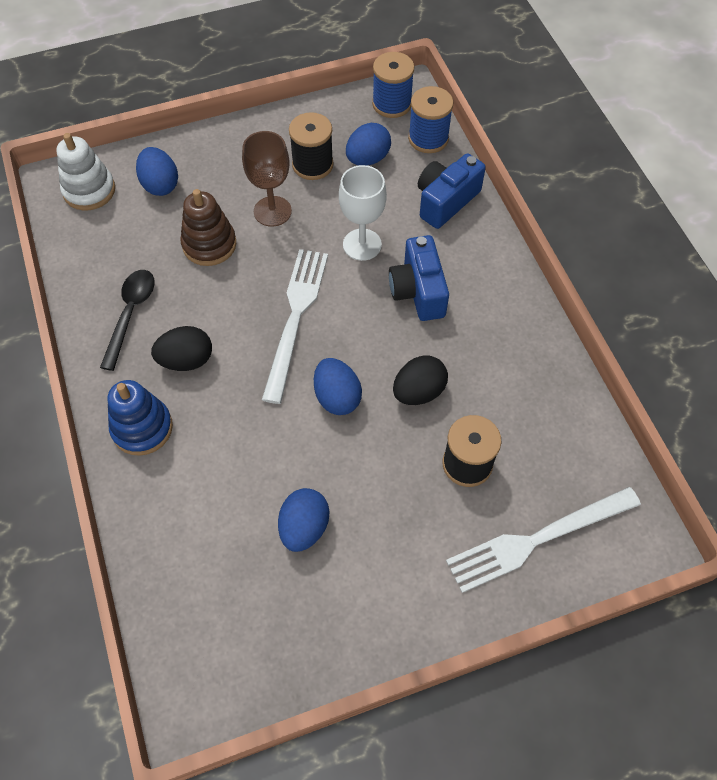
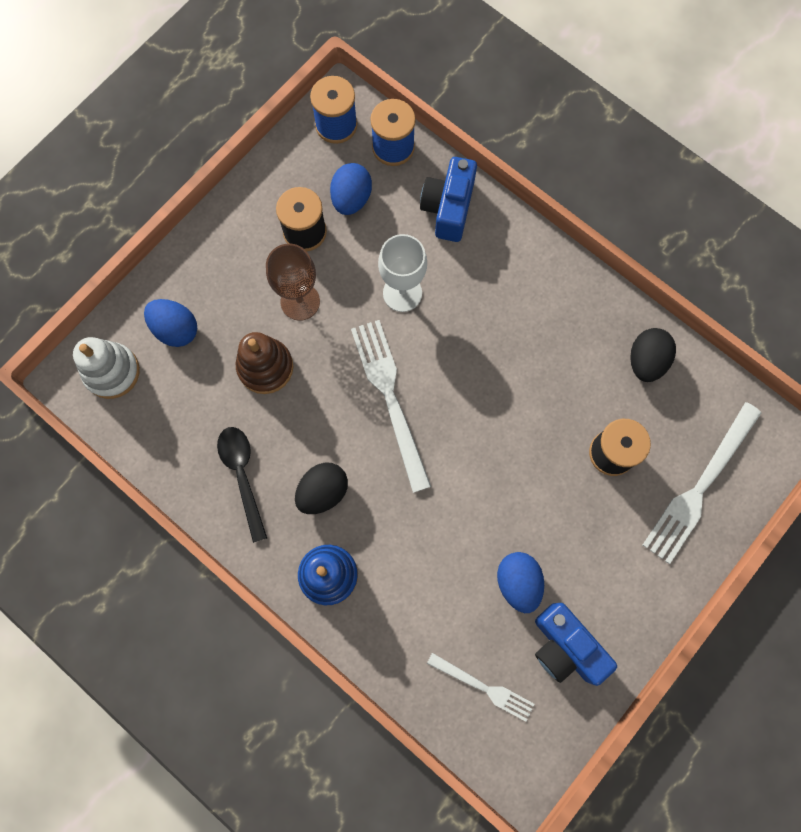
camera: 30 degrees left, 15 degrees up
blue egg [314,358,362,415] -> none
blue camera [389,235,449,321] -> blue camera moved to [535,603,617,686]
black egg [393,356,448,405] -> black egg moved to [631,328,676,382]
none -> white fork [427,653,535,722]

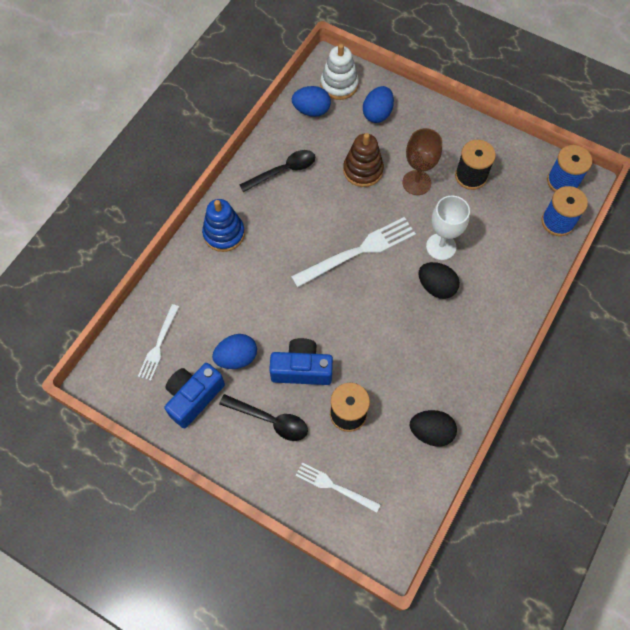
camera: 80 degrees right, 10 degrees down
black egg [295,462,348,514] -> black egg moved to [419,262,460,299]
blue egg [330,163,372,215] -> blue egg moved to [292,86,331,117]
blue camera [420,157,477,242] -> blue camera moved to [269,338,333,385]
white fork [643,402,761,564] -> white fork [296,462,381,513], size x0.58
none -> black spoon [219,394,308,441]

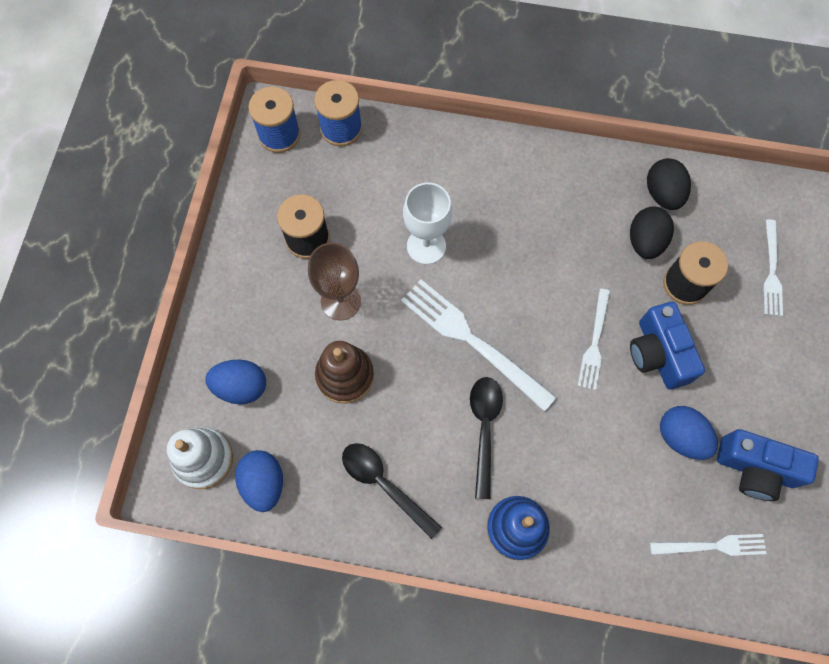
camera: 110 degrees left, 5 degrees up
black spoon [219,394,308,441] -> black spoon moved to [470,377,503,499]
black egg [419,262,460,299] -> black egg moved to [630,207,674,259]
none -> white fork [578,289,610,390]

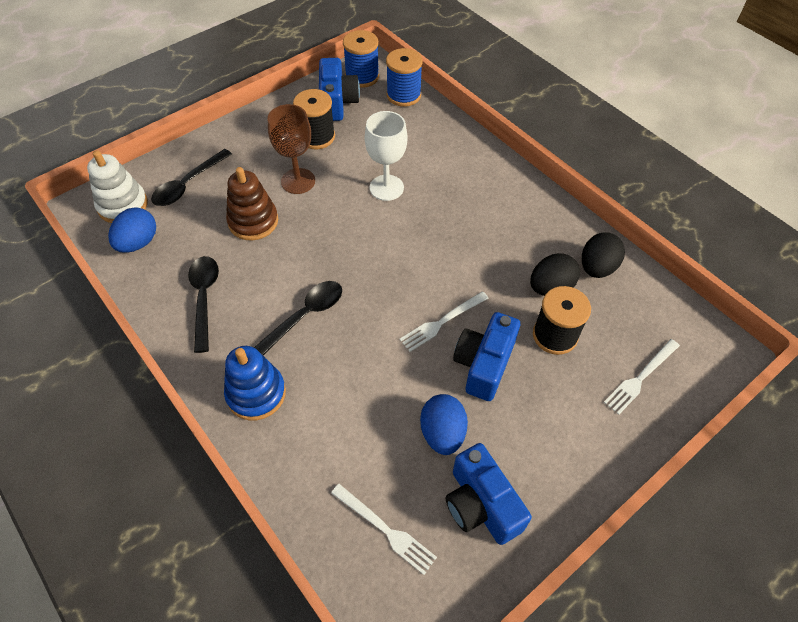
camera: 40 degrees right, 15 degrees down
blue egg [205,360,266,404] -> black spoon [151,149,232,206]
white fork [401,280,557,412] -> none
none -> blue camera [319,58,360,121]

